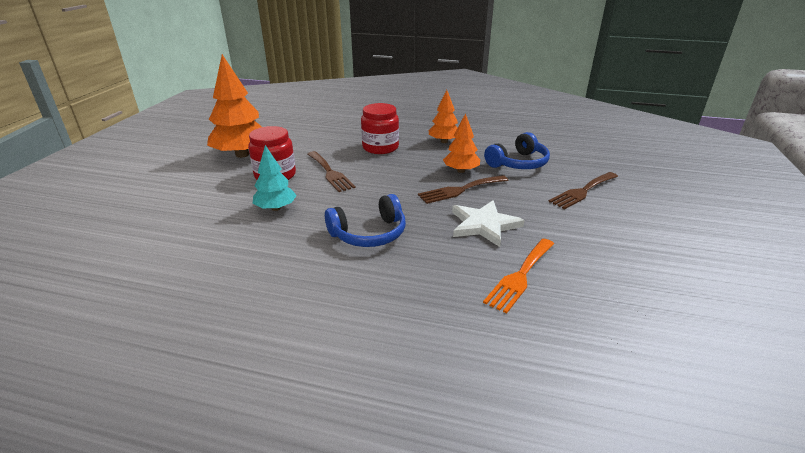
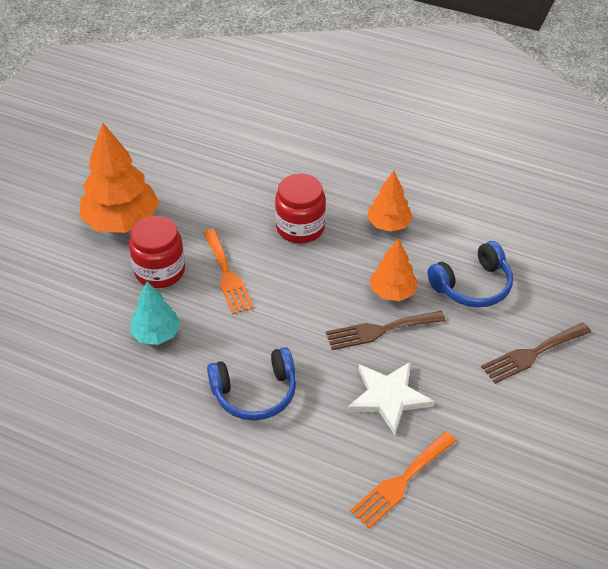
camera: 10 degrees right, 15 degrees up
brown fork [308,151,356,192] -> orange fork [203,229,254,314]

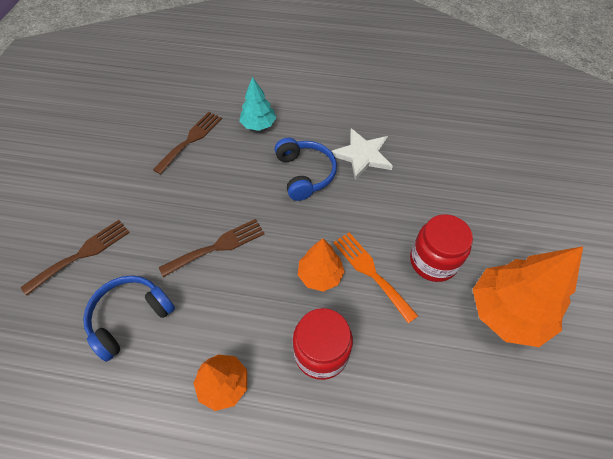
camera: 165 degrees right, 10 degrees up
turquoise tree [130,281,181,345] -> turquoise tree moved to [239,77,276,131]
blue headphones [207,347,296,420] -> blue headphones turned 105 degrees clockwise [274,138,337,201]
white star [347,362,435,435] -> white star moved to [331,129,393,180]
orange fork [350,431,457,529] -> brown fork [153,112,222,174]
orange tree [370,239,418,301] -> orange tree moved to [298,238,345,292]

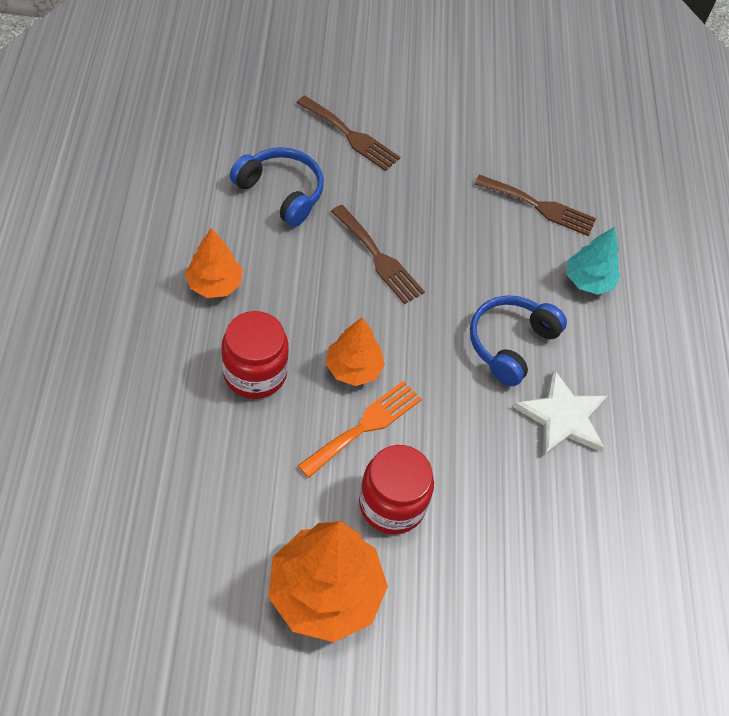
camera: 75 degrees right, 0 degrees up
blue headphones [274,138,337,201] -> blue headphones turned 150 degrees clockwise [470,295,567,386]

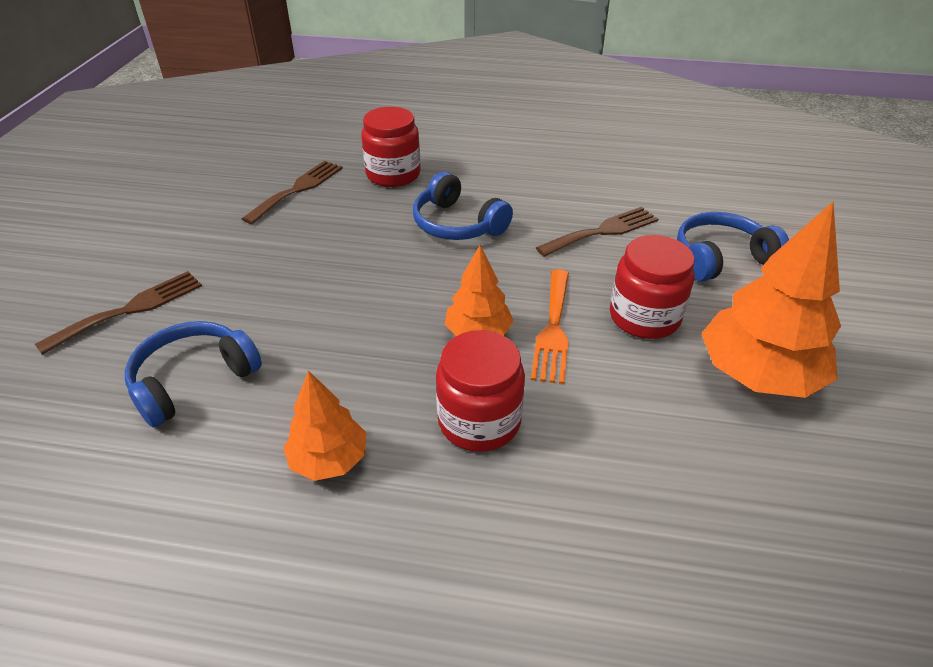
camera: 75 degrees left, 15 degrees down
orange fork [297,381,422,478] -> orange fork turned 135 degrees counterclockwise [531,269,569,384]
brown fork [331,205,425,304] -> brown fork moved to [536,207,658,257]
white star [513,369,607,457] -> none
turquoise tree [567,227,620,294] -> red jar [361,107,421,187]
none -> blue headphones [677,212,789,282]

